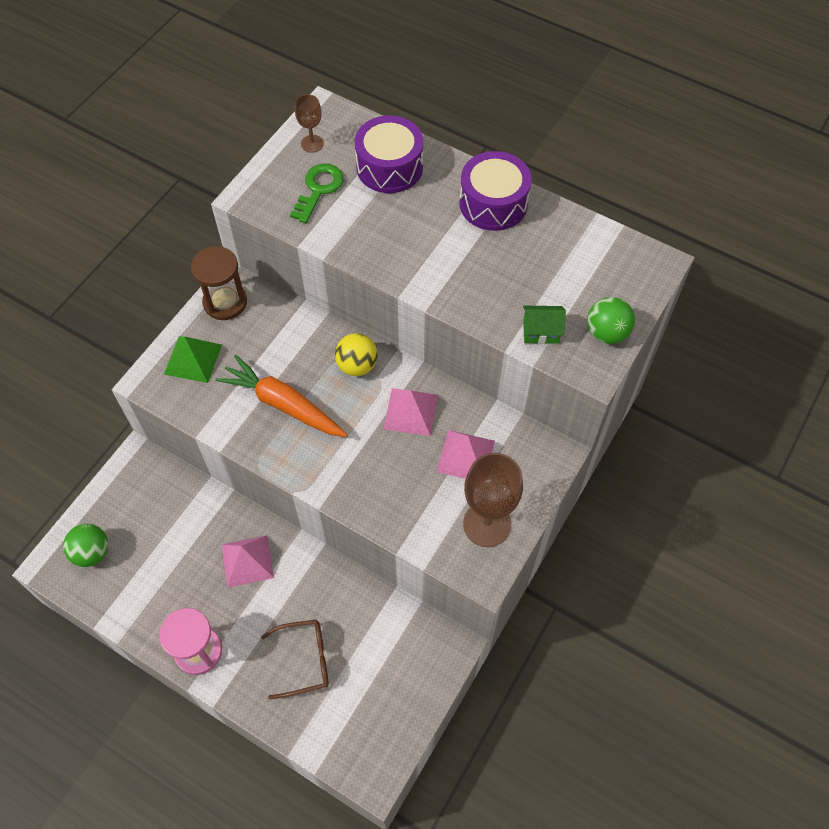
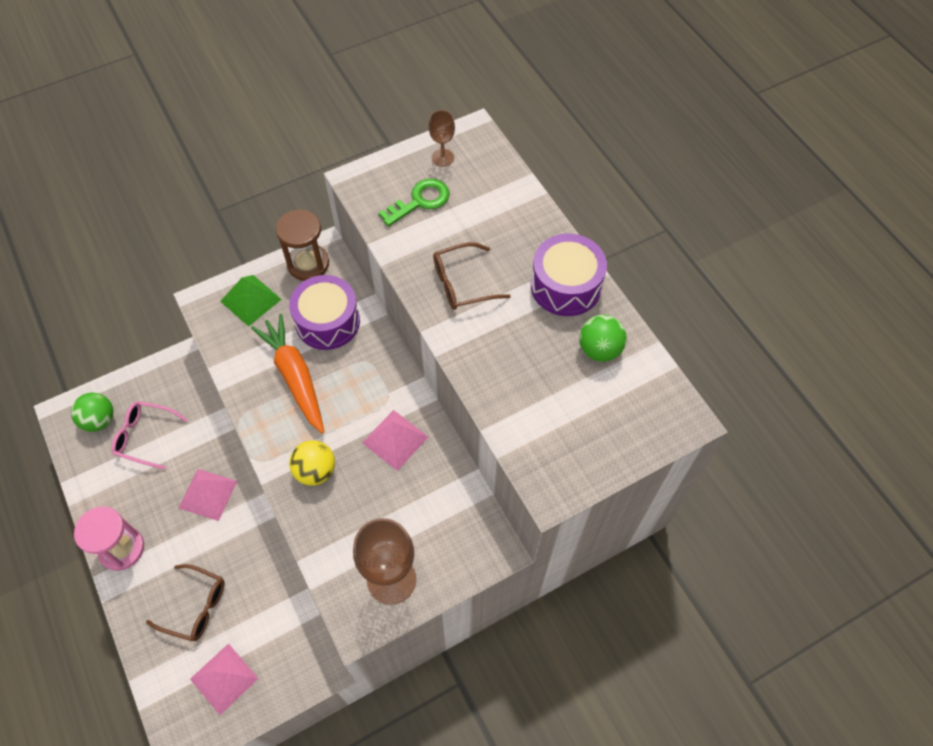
camera: 30 degrees right, 0 degrees up
yellow ball [335,333,378,376] -> yellow ball moved to [289,440,335,486]
purple drum [355,115,423,193] -> purple drum moved to [289,275,360,350]
pink pyramid [437,430,495,479] -> pink pyramid moved to [190,643,259,715]
green house [523,306,566,344] -> none
green ball [587,297,635,344] -> green ball moved to [579,315,627,362]
none -> pink glasses [111,401,188,470]
none -> brown glasses [433,242,511,310]

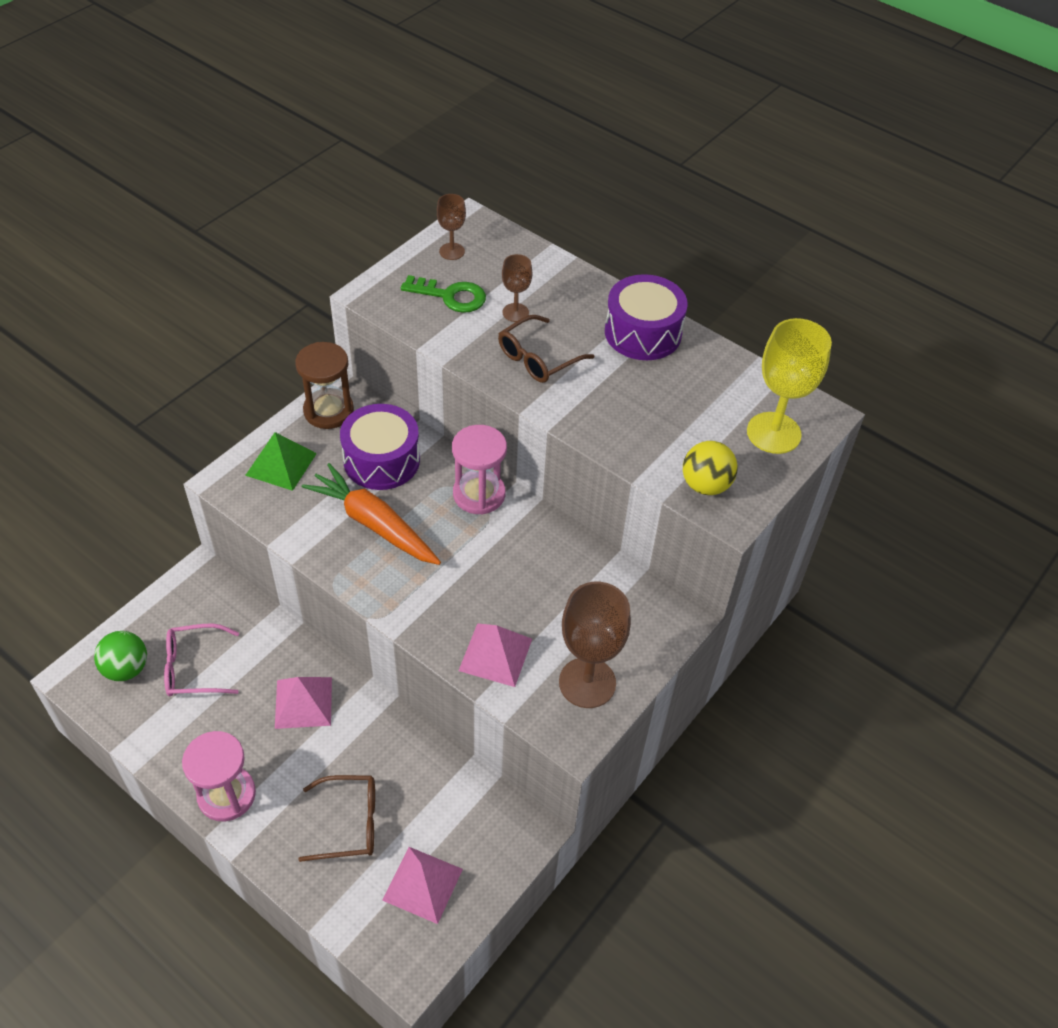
camera: 25 degrees left, 10 degrees down
yellow ball [289,440,335,486] -> yellow ball moved to [683,441,738,495]
pink pyramid [362,410,428,471] -> pink pyramid moved to [458,623,532,687]
green key [379,179,450,227] -> green key turned 75 degrees clockwise [401,275,486,313]
green ball [579,315,627,362] -> none
none -> pink hourglass [452,425,507,514]
none -> brown goblet [502,254,532,322]
none -> yellow goblet [747,318,832,454]

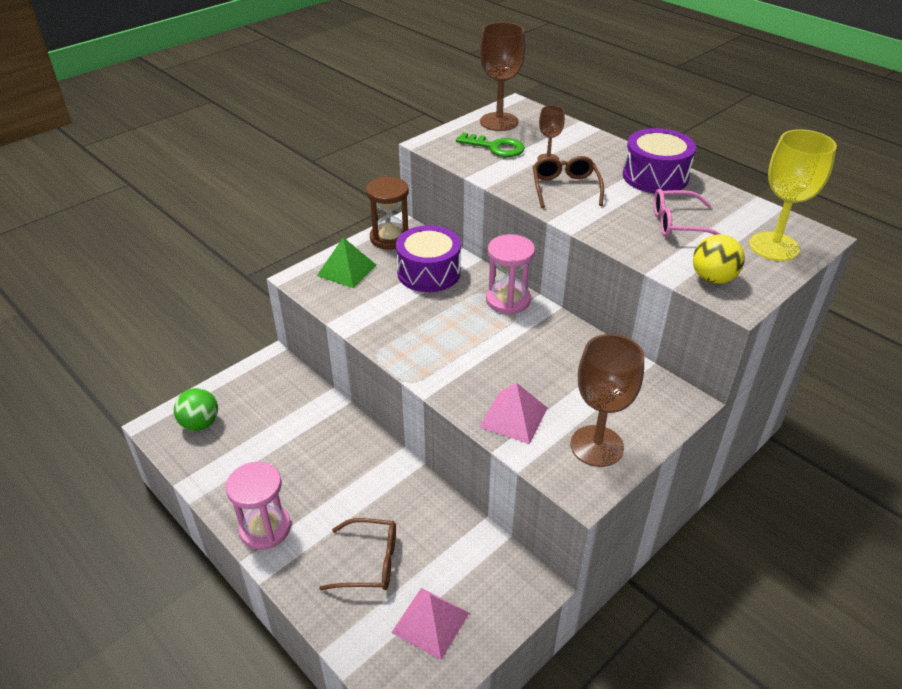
camera: 10 degrees right, 10 degrees down
pink glasses [164,624,239,696] -> pink glasses moved to [654,189,722,237]
pink pyramid [275,677,332,729] -> none
orange carrot [302,463,441,565] -> none
brown goblet [437,194,466,260] -> brown goblet [480,22,525,131], size x1.89
brown glasses [498,315,594,383] -> brown glasses turned 120 degrees clockwise [533,156,604,208]

